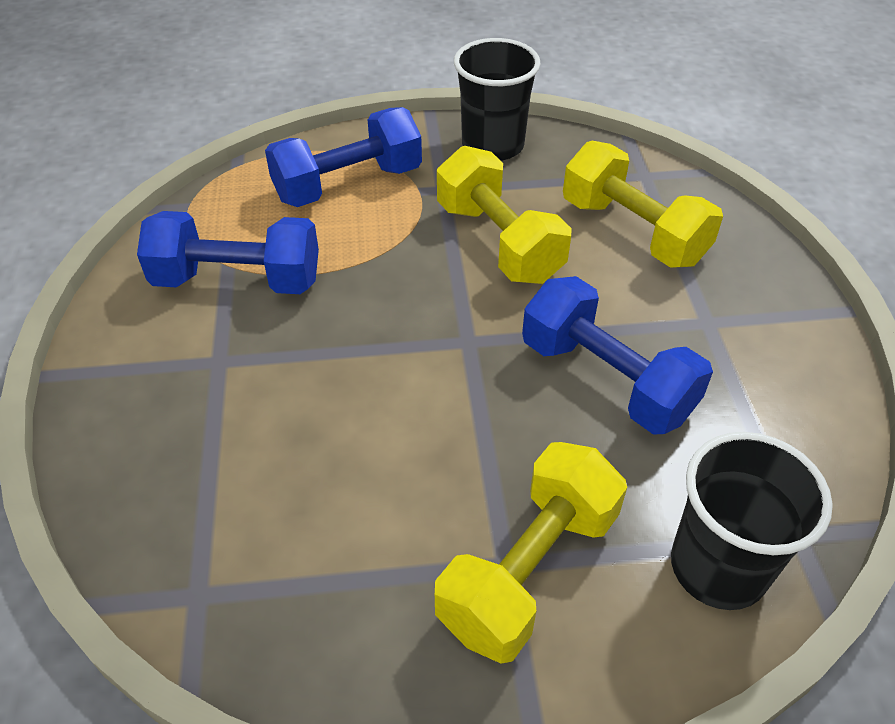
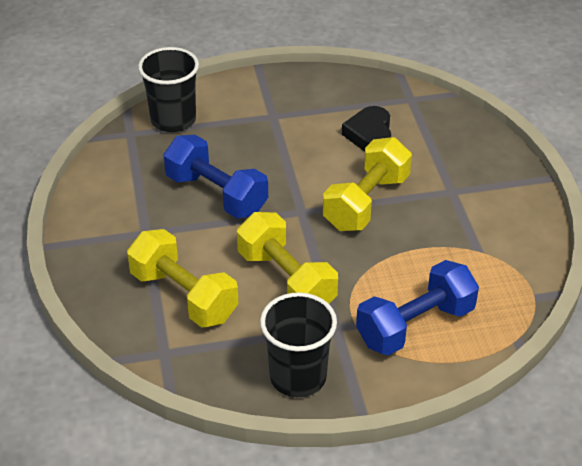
camera: 175 degrees right, 5 degrees down
blue dumbbell [137,211,319,294] -> none
yellow dumbbell [435,442,627,664] -> yellow dumbbell moved to [323,137,412,231]
none -> black heart [342,106,391,151]

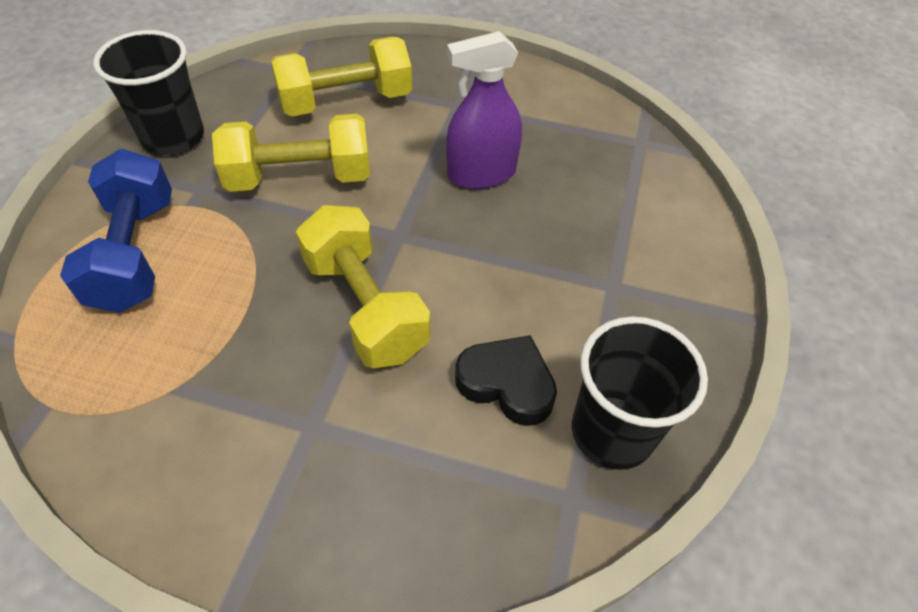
camera: 115 degrees right, 10 degrees up
black cup [138,47,199,132] -> black cup moved to [572,316,708,470]
blue dumbbell [163,135,268,218] -> purple spray bottle [446,31,522,189]

